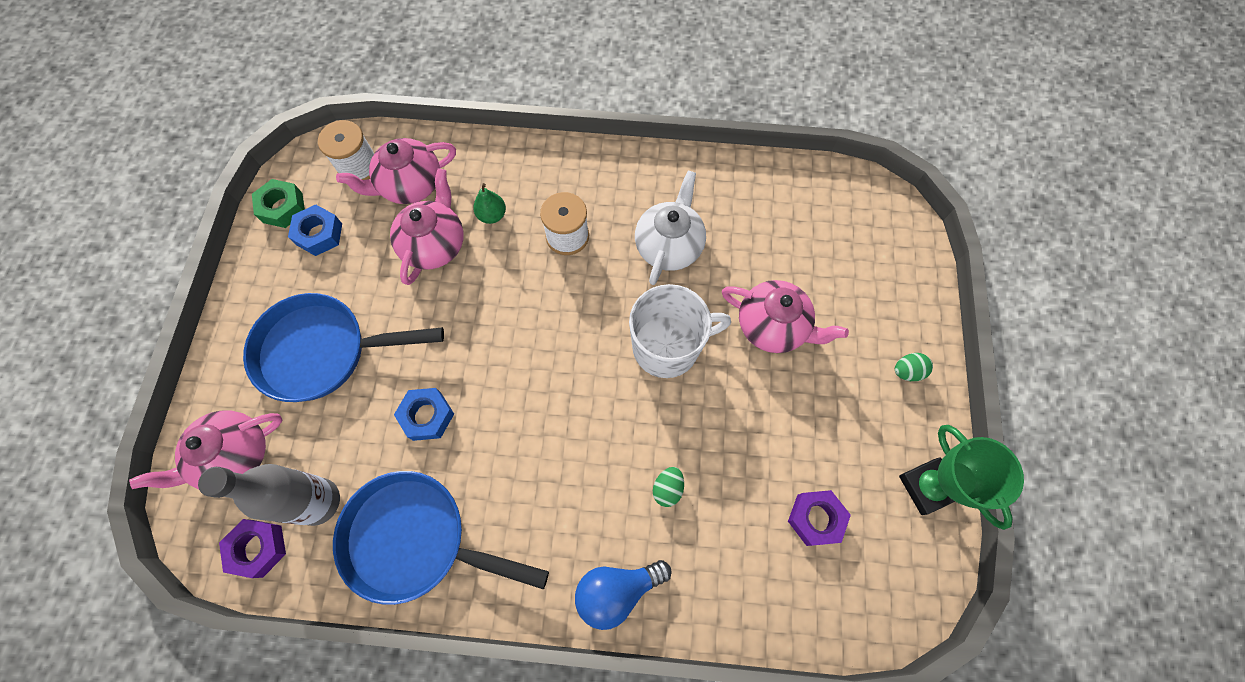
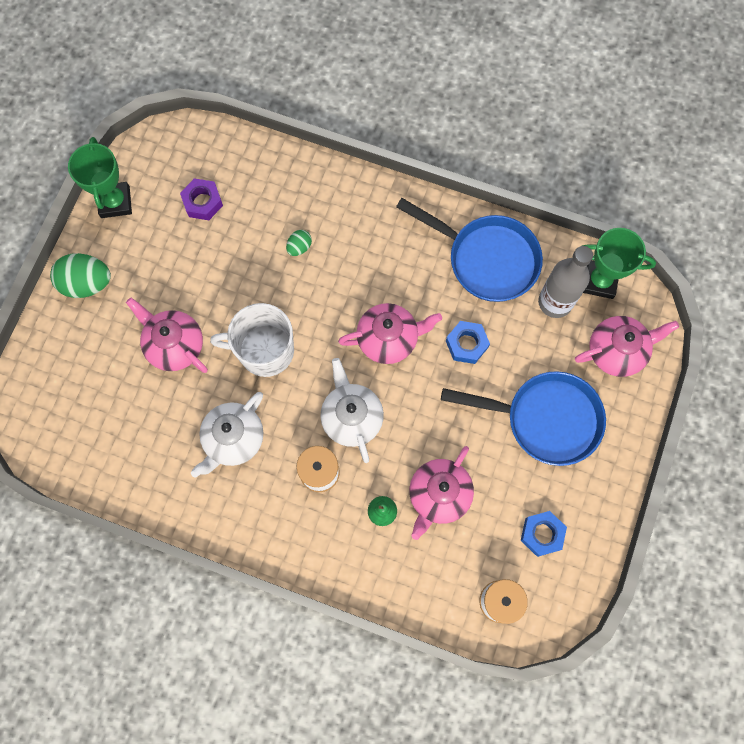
camera: 165 degrees left, 5 degrees up
purple nut [219,519,286,578] -> green trophy [582,228,656,299]
green nut [252,179,305,228] -> none
pink teapot [336,138,456,204] -> pink teapot moved to [338,303,442,364]
blue light bulb [575,560,671,630] -> none
green egg [895,353,933,381] -> green egg [50,253,111,298], size x1.95
none -> white teapot [321,358,384,463]

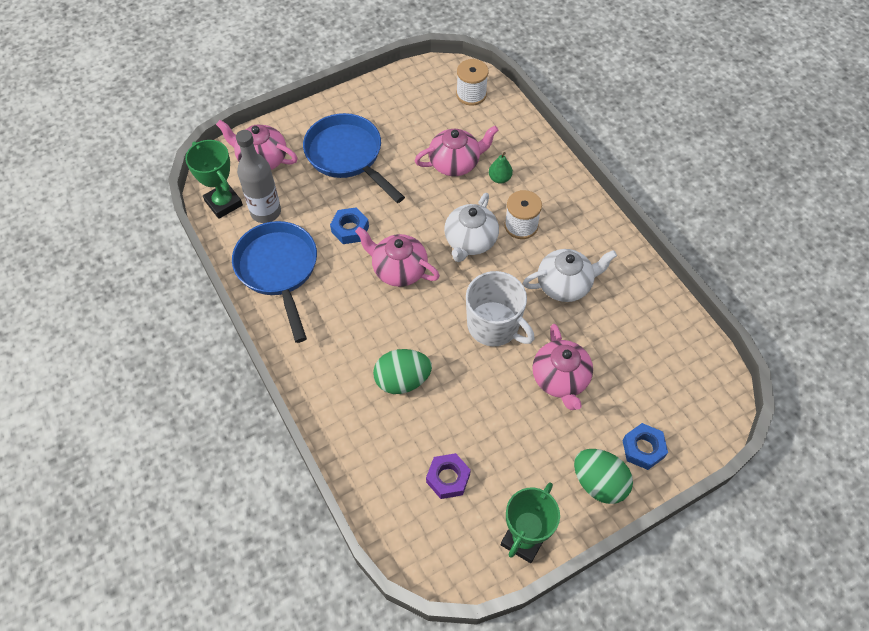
camera: 140 degrees left, 15 degrees down
green egg [286,230,312,256] -> green egg [373,349,432,394], size x1.95
blue nut [521,511,567,557] -> blue nut moved to [622,423,668,470]

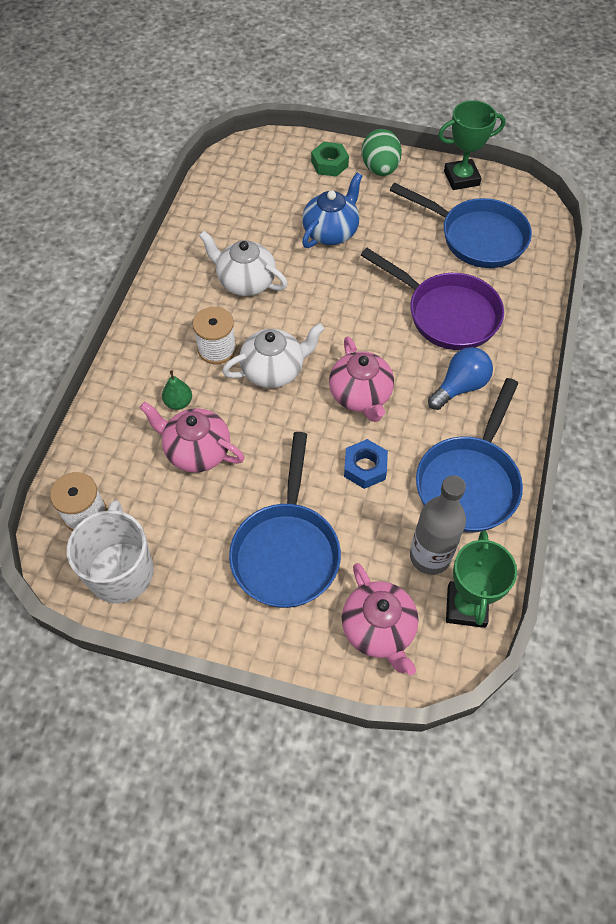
camera: 135 degrees left, 0 degrees up
green egg [373,349,432,394] -> purple pan [361,248,504,350]
purple nut [426,453,471,499] -> blue pan [390,183,532,268]
white mug [466,271,535,346] -> white mug moved to [67,500,154,603]
pink teapot [533,324,593,410] -> blue teapot [302,173,362,248]
blue nut [622,423,668,470] -> green nut [311,142,349,177]
none -> blue light bulb [428,347,493,410]

